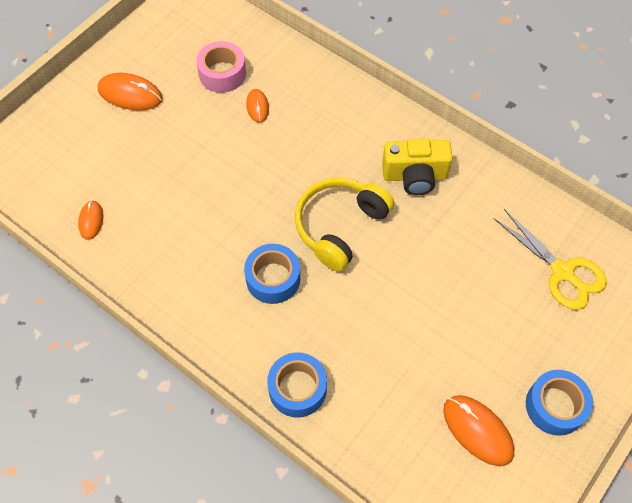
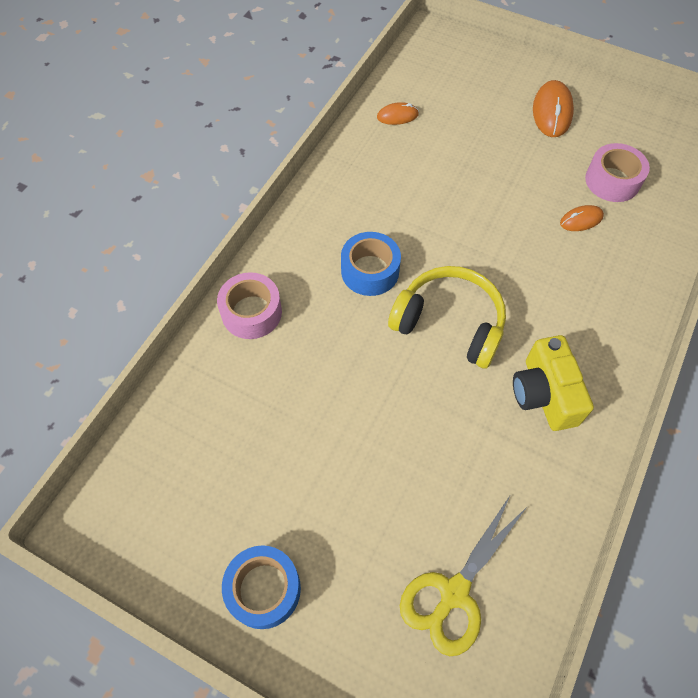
camera: 80 degrees right, 0 degrees up
blue tape [267,352,327,418] -> pink tape [217,272,282,339]
orange mouse [443,395,514,466] -> none

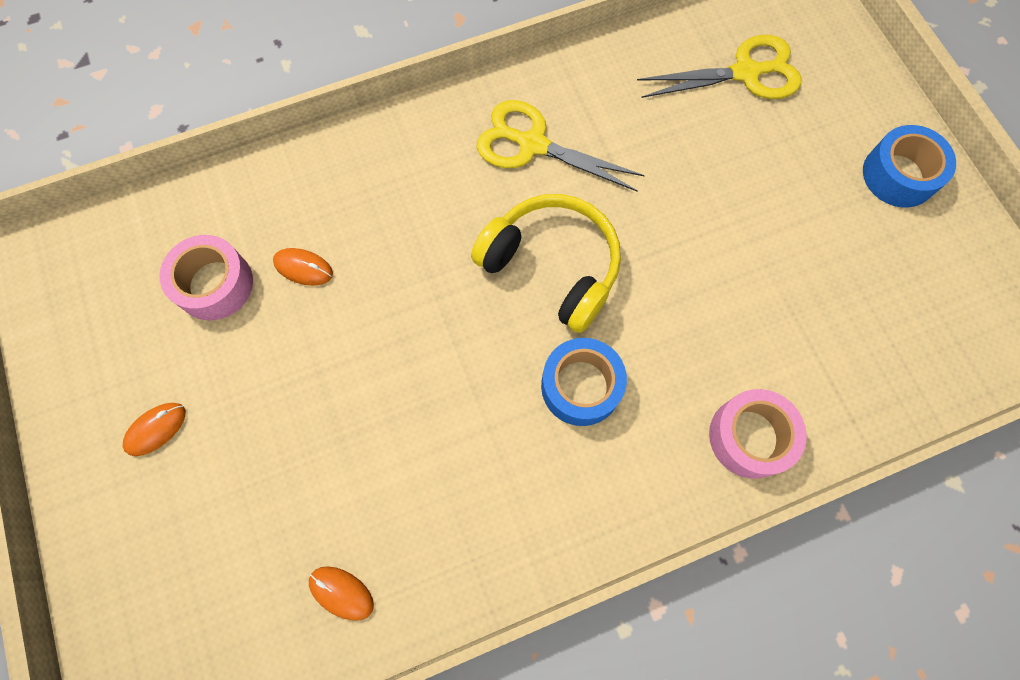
camera: 140 degrees left, 10 degrees up
yellow headphones [388,266,506,369] -> yellow headphones turned 150 degrees clockwise [471,194,621,333]
yellow camera [513,335,594,431] -> yellow scissors [477,100,645,192]
orange mouse [533,80,574,137] -> orange mouse [123,403,186,456], size x0.59

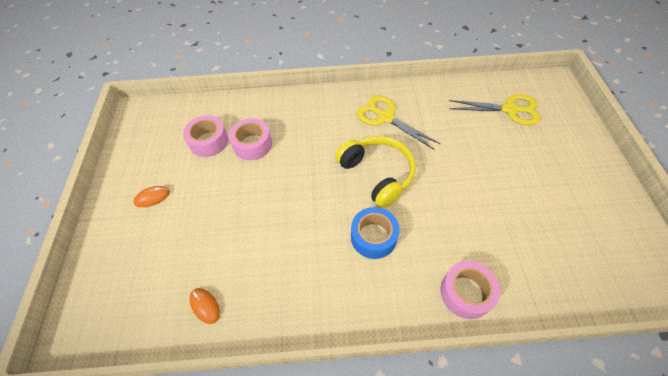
camera: 20 degrees right, 15 degrees down
orange mouse [273,248,333,286] -> pink tape [229,118,272,160]
blue tape [863,125,956,207] -> none

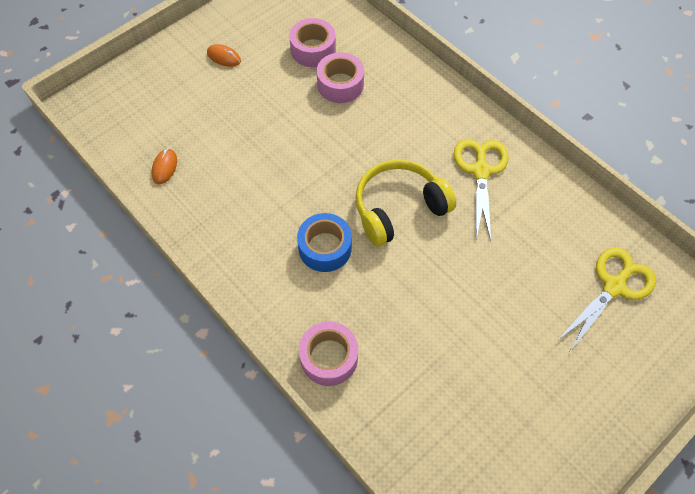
camera: 50 degrees right, 5 degrees up
yellow headphones [335,136,416,208] -> yellow headphones turned 135 degrees counterclockwise [355,159,456,247]
yellow scissors [449,94,541,125] -> yellow scissors turned 105 degrees counterclockwise [558,248,656,351]

